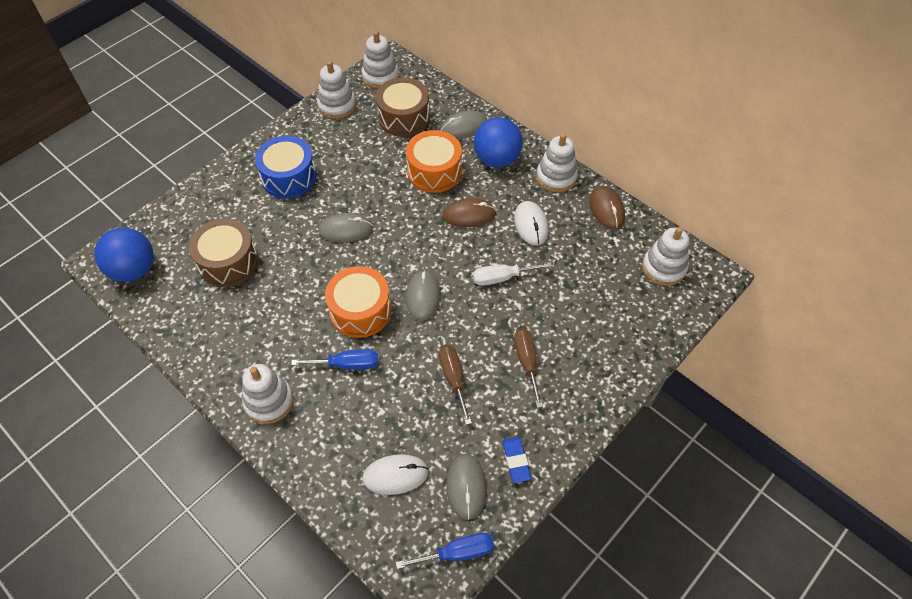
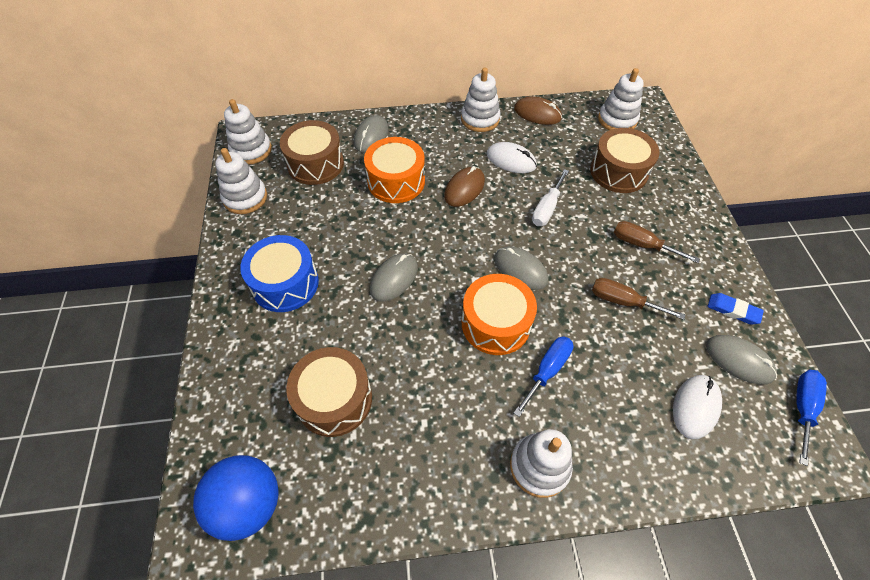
camera: 50 degrees left, 0 degrees up
blue ball [474,117,523,167] -> none
none -> brown drum [590,128,659,193]

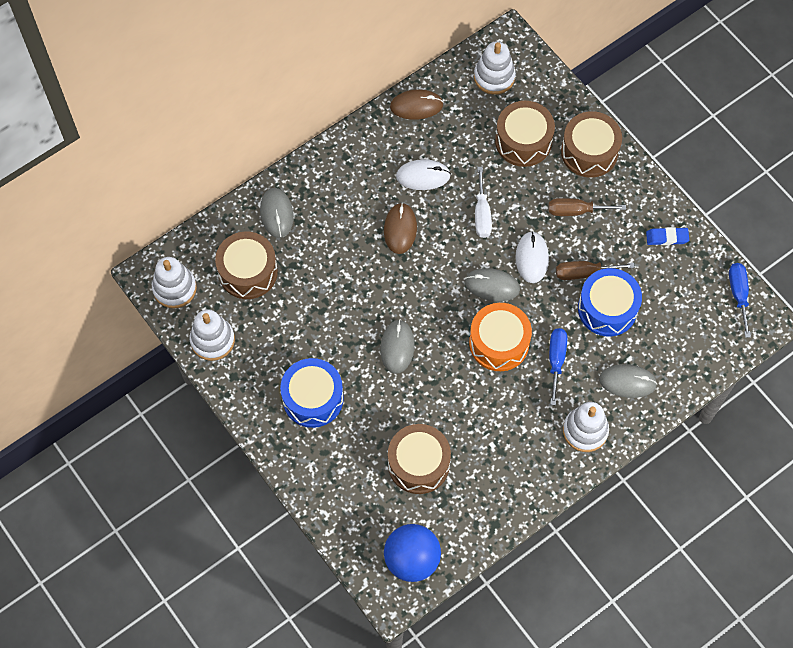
camera: 30 degrees left, 10 degrees up
orange drum [364,137,425,203] -> none
white stacking toy [461,68,500,132] -> none
white mouse [673,375,722,439] -> white mouse moved to [515,231,549,283]
grey mouse [706,335,777,385] -> grey mouse moved to [599,364,657,398]
none -> brown drum [561,111,622,178]
none -> blue drum [578,268,642,337]

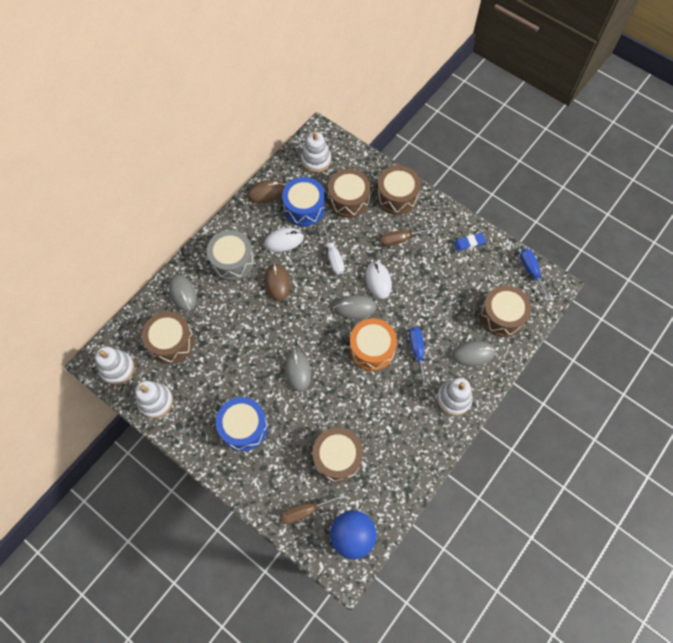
camera: 15 degrees left, 0 degrees up
brown screwdriver [556,261,635,280] -> brown screwdriver moved to [280,493,345,524]
blue drum [578,268,642,337] -> blue drum moved to [282,177,325,226]
none -> grey drum [207,230,254,281]
none -> brown drum [480,285,531,337]

